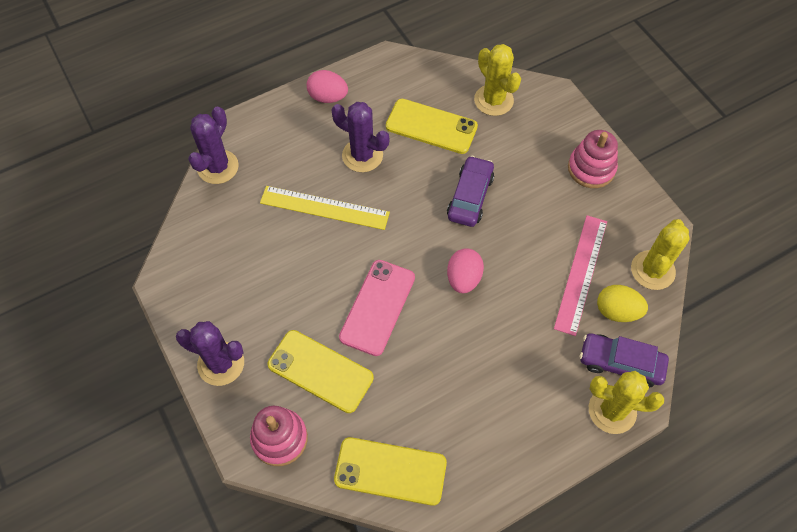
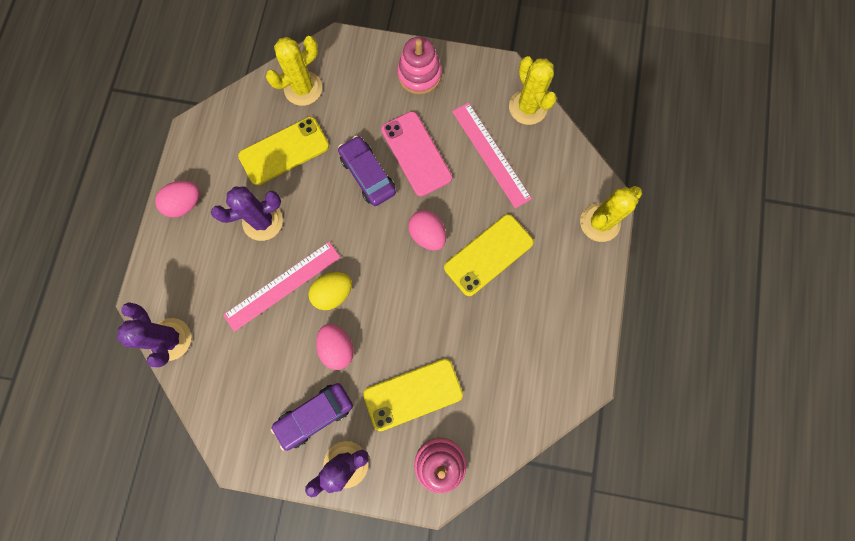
camera: 50 degrees left, 15 degrees up
yellow ruler [260,186,390,230] -> pink ruler [223,242,341,332]
yellow phone [334,437,447,506] -> yellow phone moved to [444,214,534,296]
pink phone [339,260,415,356] -> pink phone moved to [381,111,452,197]
yellow cactus [474,44,521,116] -> yellow cactus turned 45 degrees counterclockwise [266,36,322,106]
purple car [580,333,669,387] -> purple car moved to [271,383,353,451]
yellow egg [597,285,648,322] -> yellow egg moved to [308,272,352,310]
none -> pink egg [316,324,354,370]

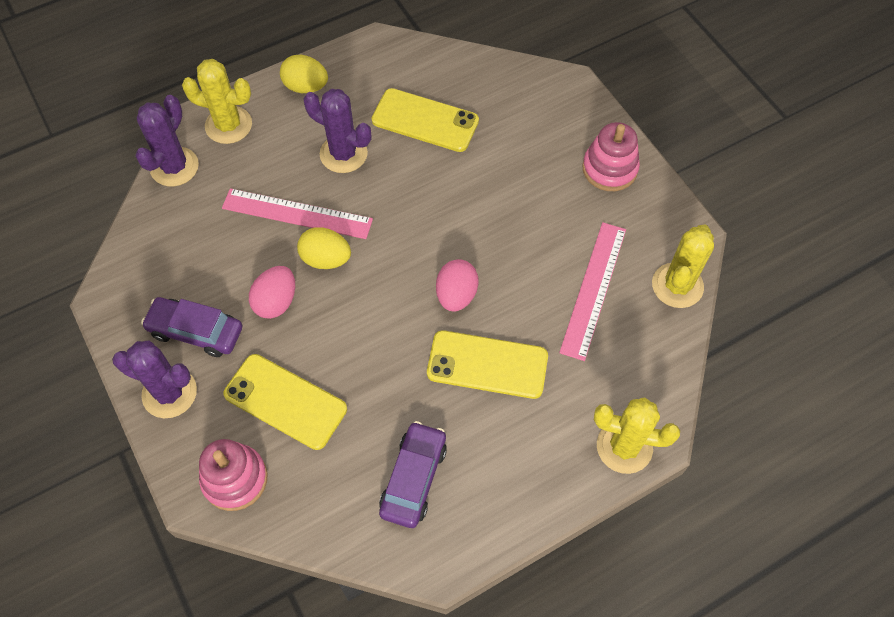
camera: 50 degrees right, 15 degrees down
pink egg [155,181,200,217] -> yellow egg [280,55,328,93]
yellow cactus [266,36,322,106] -> yellow cactus moved to [182,59,252,144]
purple car [338,136,396,206] -> purple car moved to [379,421,447,528]
pink phone [381,111,452,197] -> none

